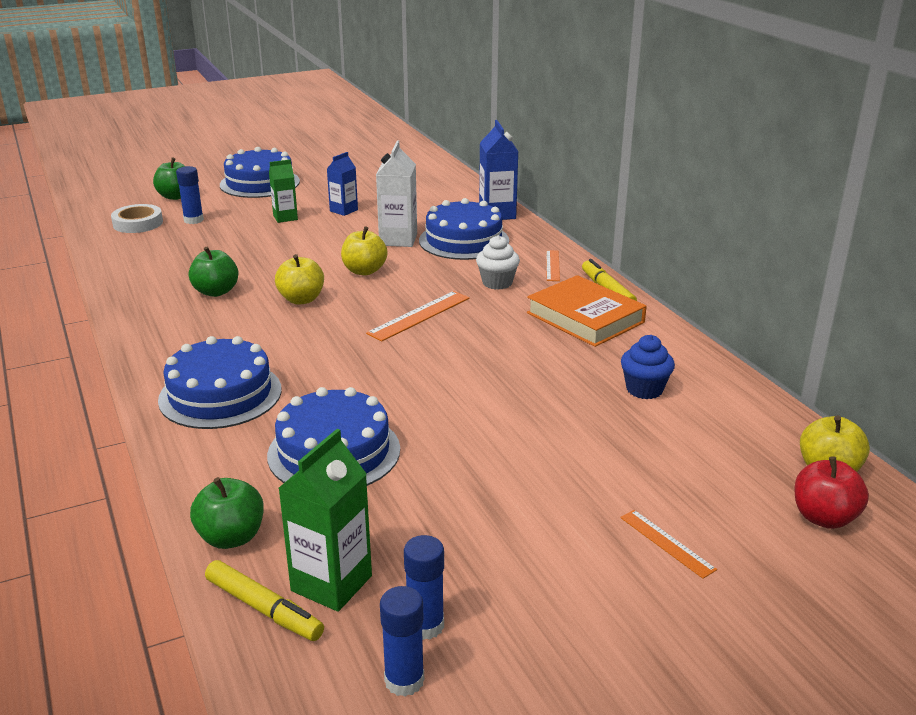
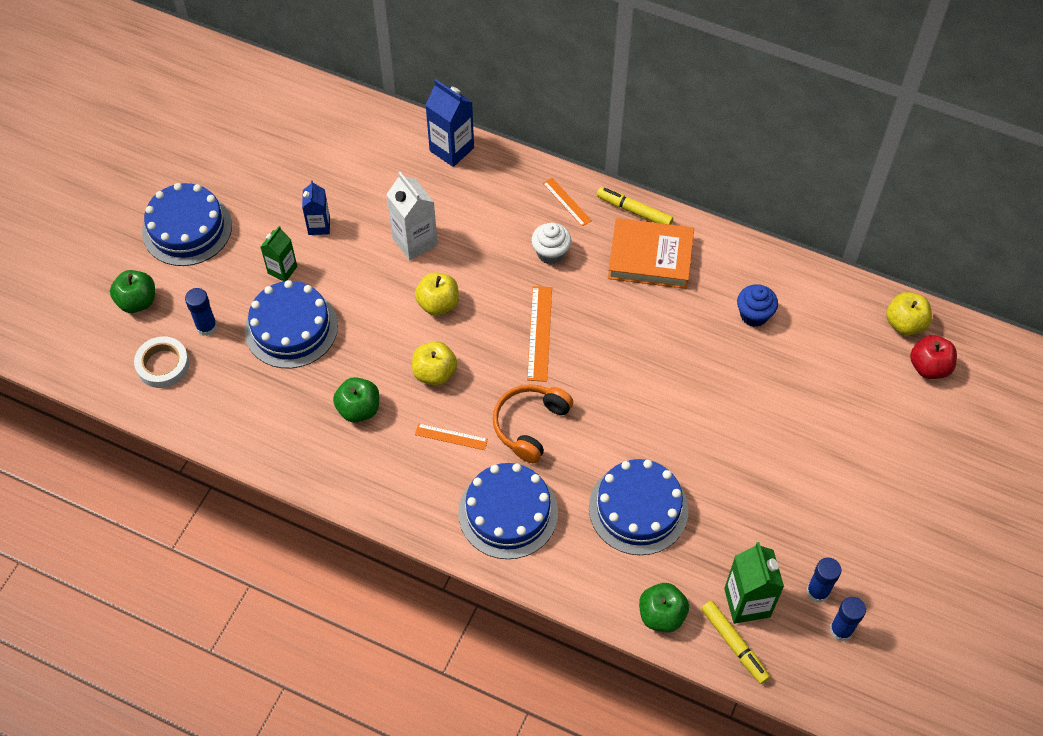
camera: 40 degrees left, 30 degrees up
yellow marker [205,560,324,641] -> yellow marker turned 60 degrees clockwise [701,601,770,684]
blue cake [419,198,509,260] -> blue cake moved to [244,280,338,368]
orange ruler [620,510,717,579] -> orange ruler moved to [415,424,488,450]
none -> orange headphones [493,384,573,464]

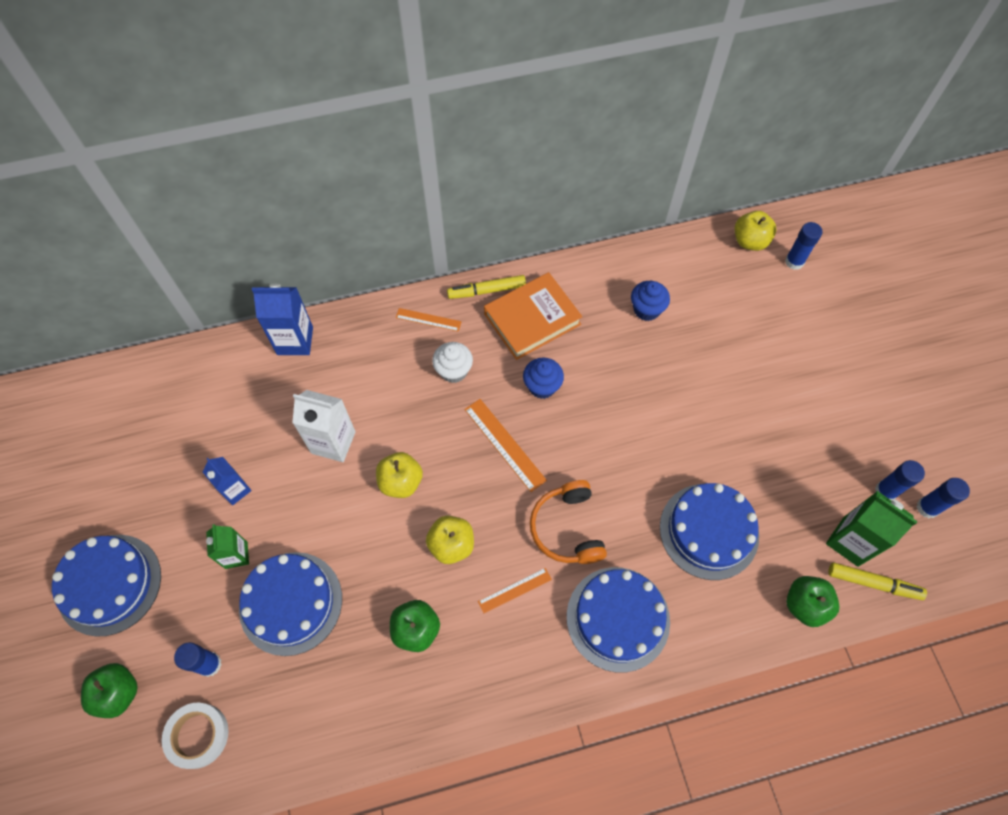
camera: 40 degrees left, 5 degrees up
red apple [910,335,957,379] -> blue glue stick [785,222,823,270]
none -> blue cupcake [523,357,564,399]

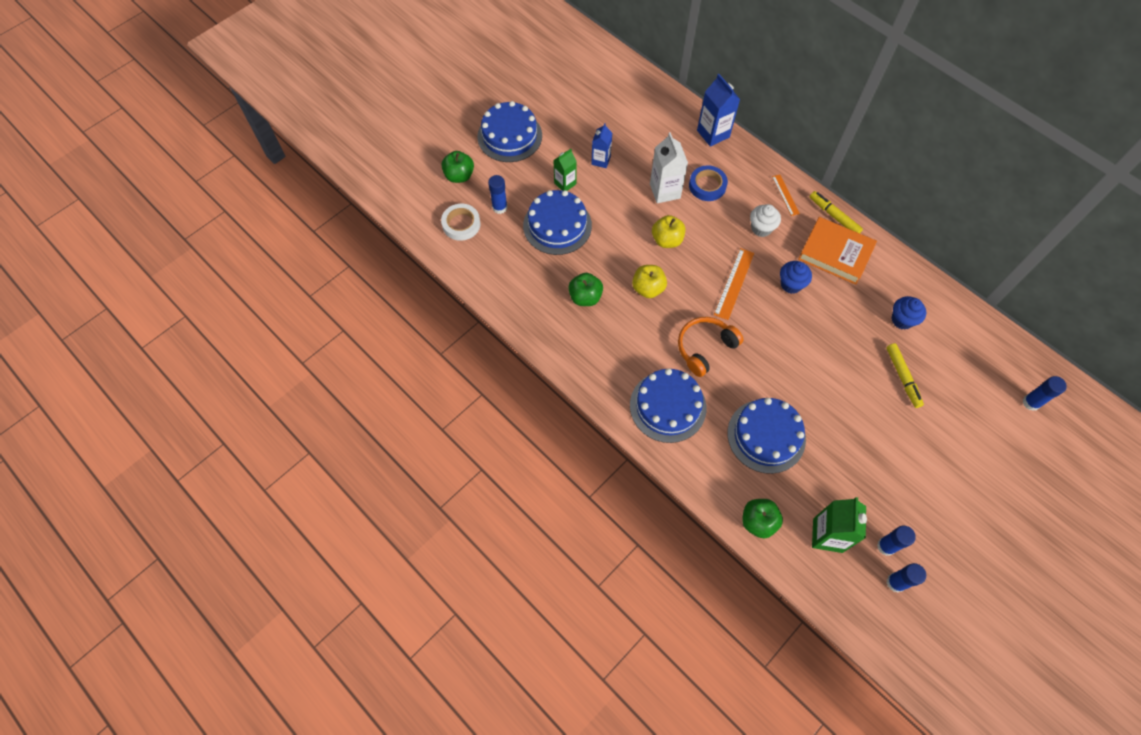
camera: 60 degrees right, 0 degrees up
orange ruler [478,568,552,613] -> none
yellow apple [734,211,776,251] -> none
yellow marker [828,563,927,600] -> yellow marker moved to [886,343,924,408]
none -> blue tape [689,165,728,201]

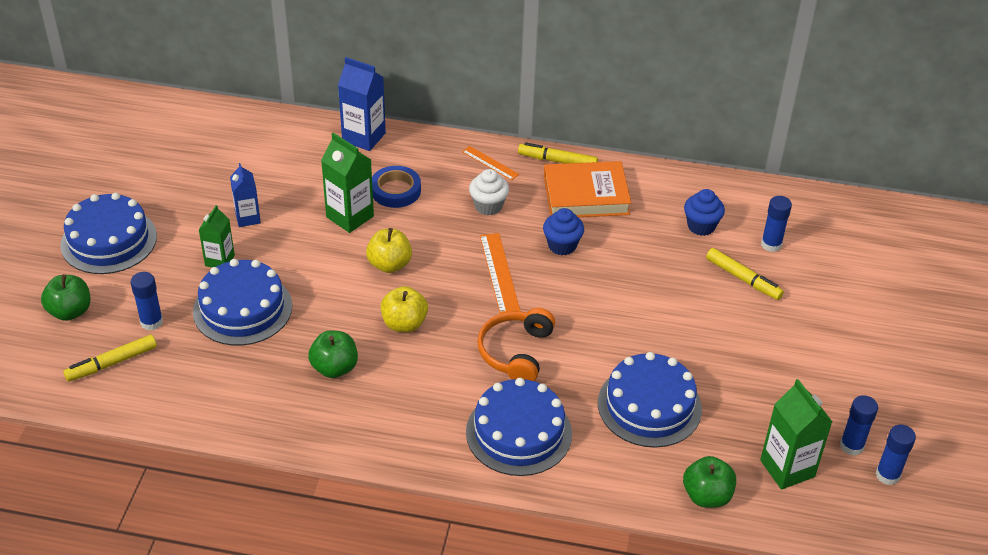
camera: 35 degrees left, 20 degrees down
white tape [441,204,480,241] -> yellow marker [63,335,157,382]
white carton [650,132,688,203] -> green carton [321,133,374,233]
blue glue stick [1023,376,1067,411] -> blue glue stick moved to [761,196,792,252]

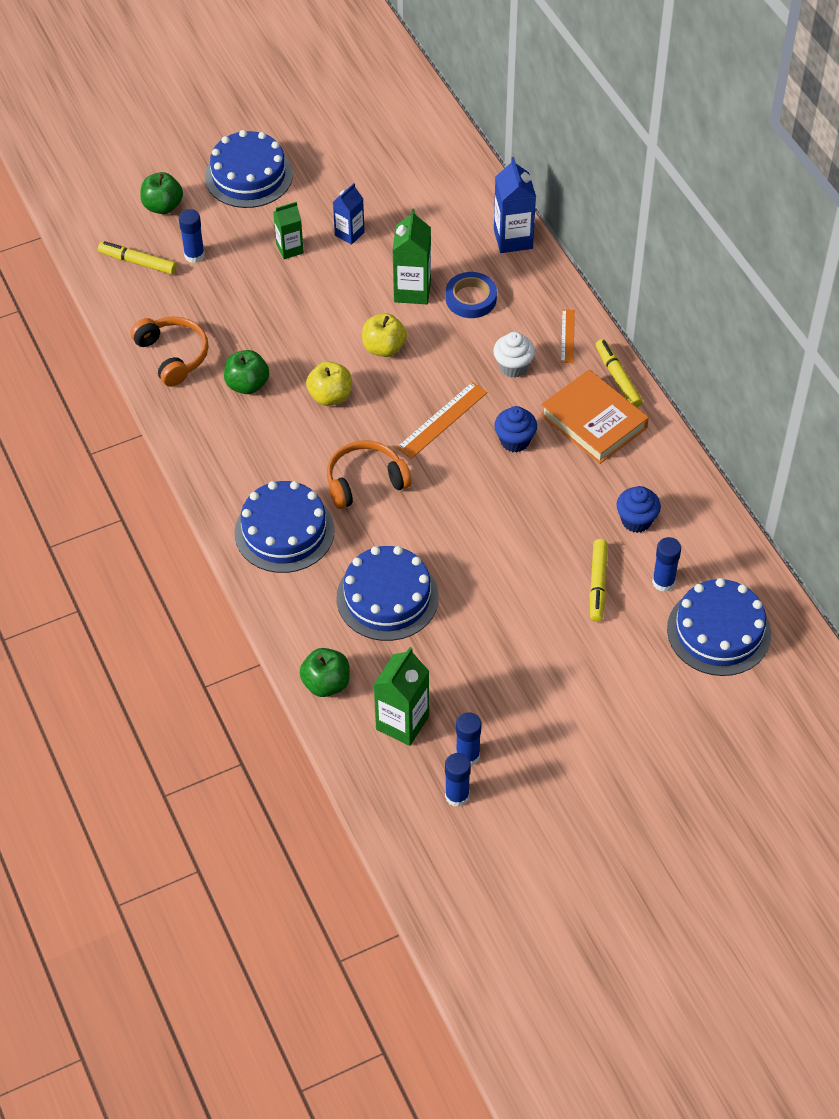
camera: 55 degrees right, 10 degrees up
blue cake [193,259,292,346] -> blue cake moved to [667,578,771,676]
none -> orange headphones [130,317,209,387]

